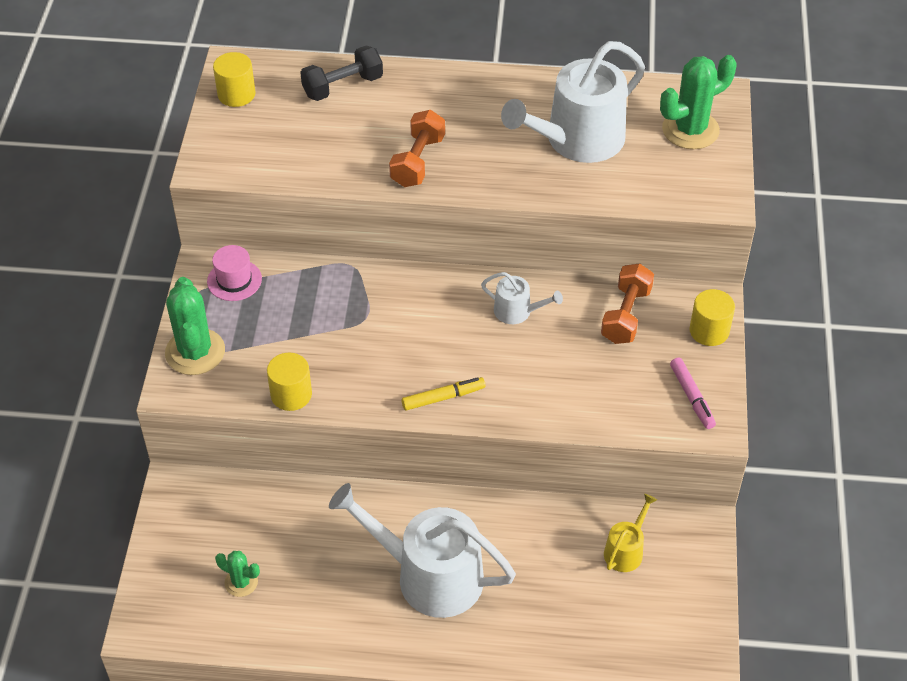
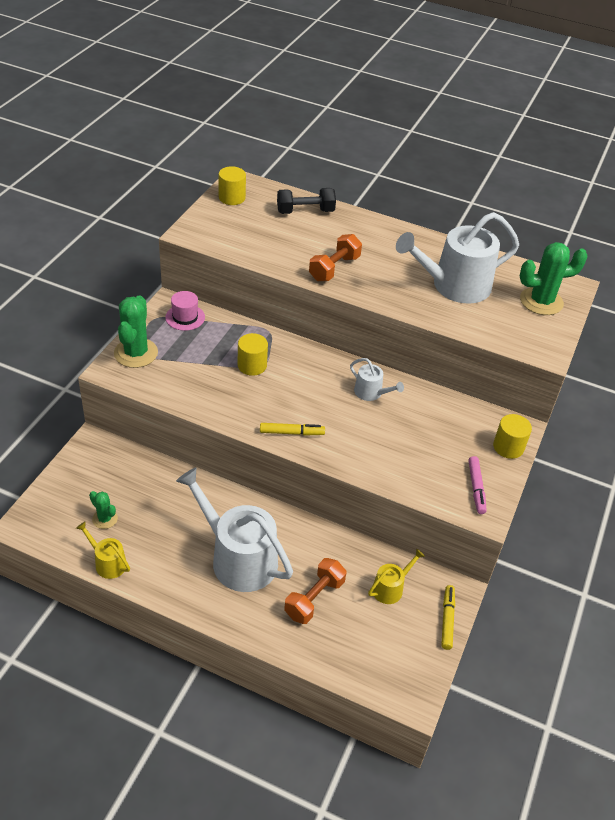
camera: 15 degrees right, 5 degrees down
yellow cylinder [267,352,312,411] -> yellow cylinder moved to [238,333,268,376]
orange dumbbell [601,263,654,344] -> orange dumbbell moved to [284,558,346,624]
none -> yellow watering can [76,522,130,579]
none -> yellow marker [441,585,455,650]

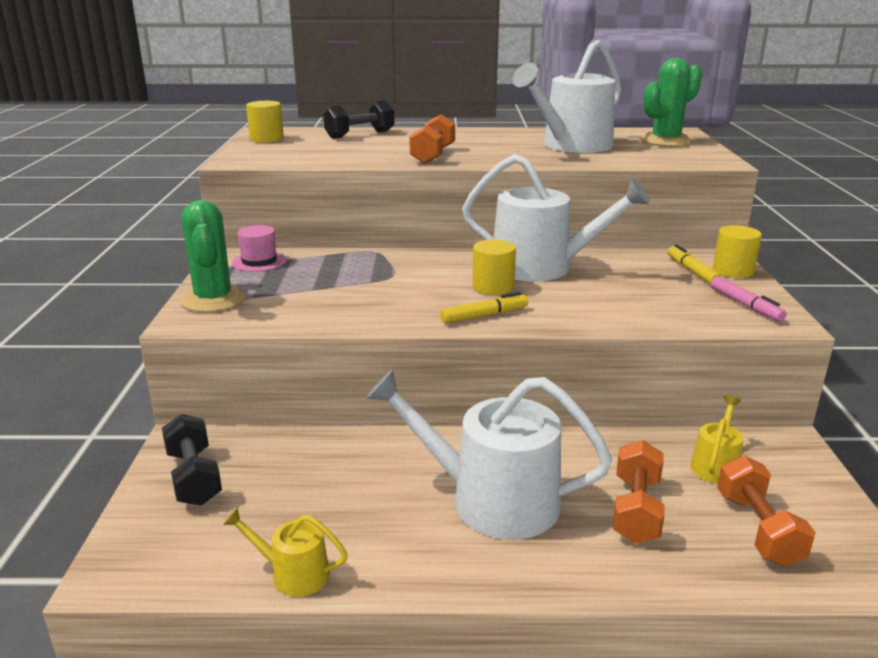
camera: 20 degrees left, 20 degrees down
green cactus [89,491,118,529] -> none
yellow cylinder [238,333,268,376] -> yellow cylinder moved to [472,239,516,295]
white watering can [350,358,404,401] -> white watering can [462,154,650,282], size x2.14
yellow marker [441,585,455,650] -> yellow marker moved to [668,244,722,284]
none -> black dumbbell [162,414,222,506]
none -> orange dumbbell [717,455,815,567]

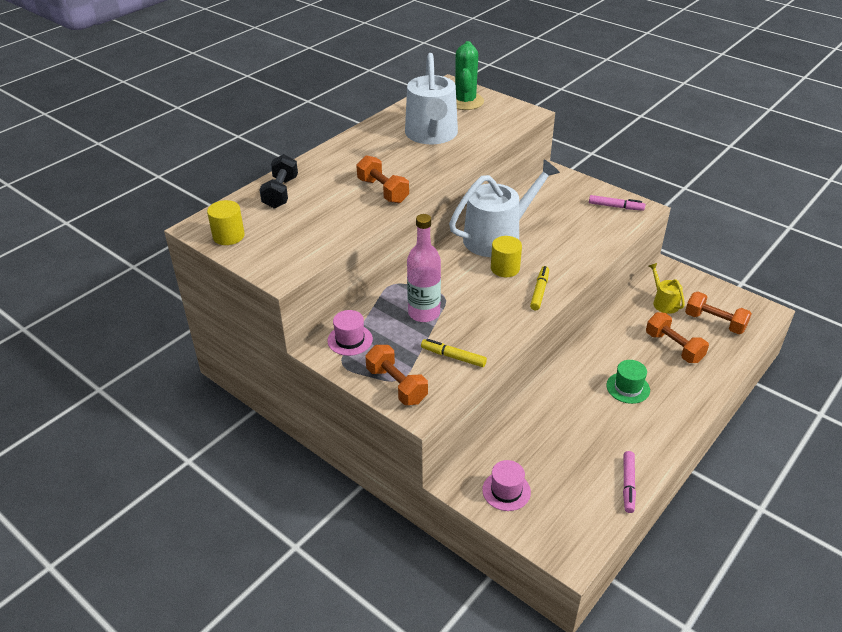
camera: 50 degrees left, 15 degrees up
black dumbbell [162,414,222,506] -> pink hat [482,460,531,511]
green cactus [180,200,246,312] -> orange dumbbell [365,345,428,405]
yellow watering can [223,508,348,597] -> pink marker [623,451,636,513]
white watering can [366,369,612,540] -> green hat [607,360,650,404]
yellow marker [668,244,722,284] -> yellow marker moved to [421,339,487,367]
yellow cylinder [713,225,762,278] -> none
none -> pink bottle [407,214,441,322]

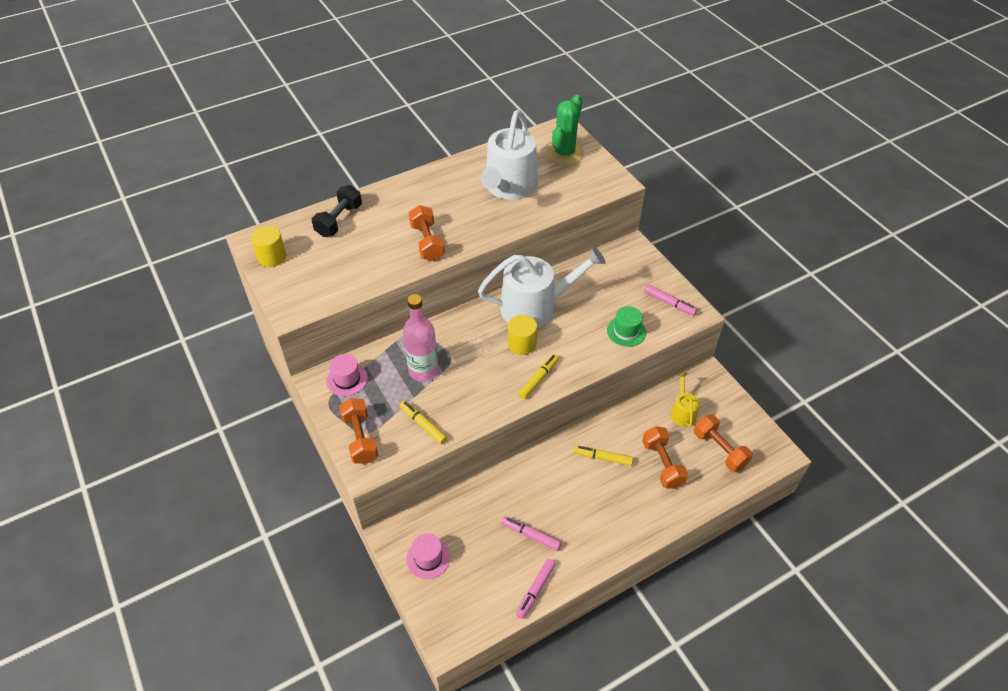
camera: 20 degrees right, 10 degrees up
green hat [607,360,650,404] -> green hat moved to [607,306,646,347]
none -> pink marker [501,516,562,551]
none -> yellow marker [573,446,633,466]

